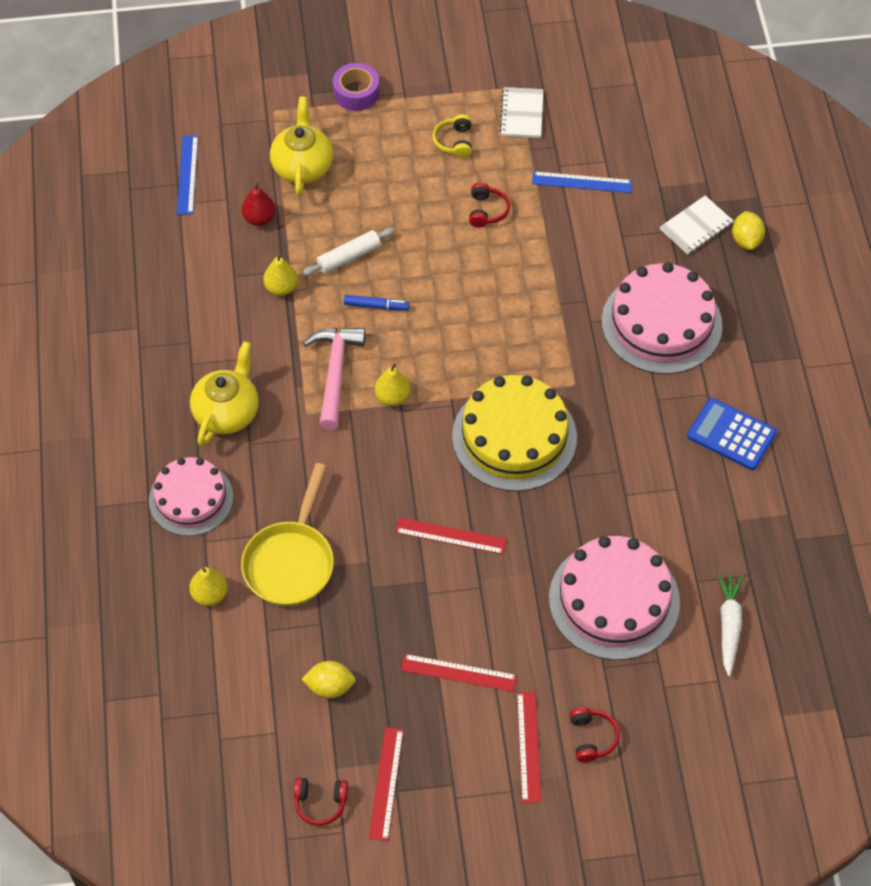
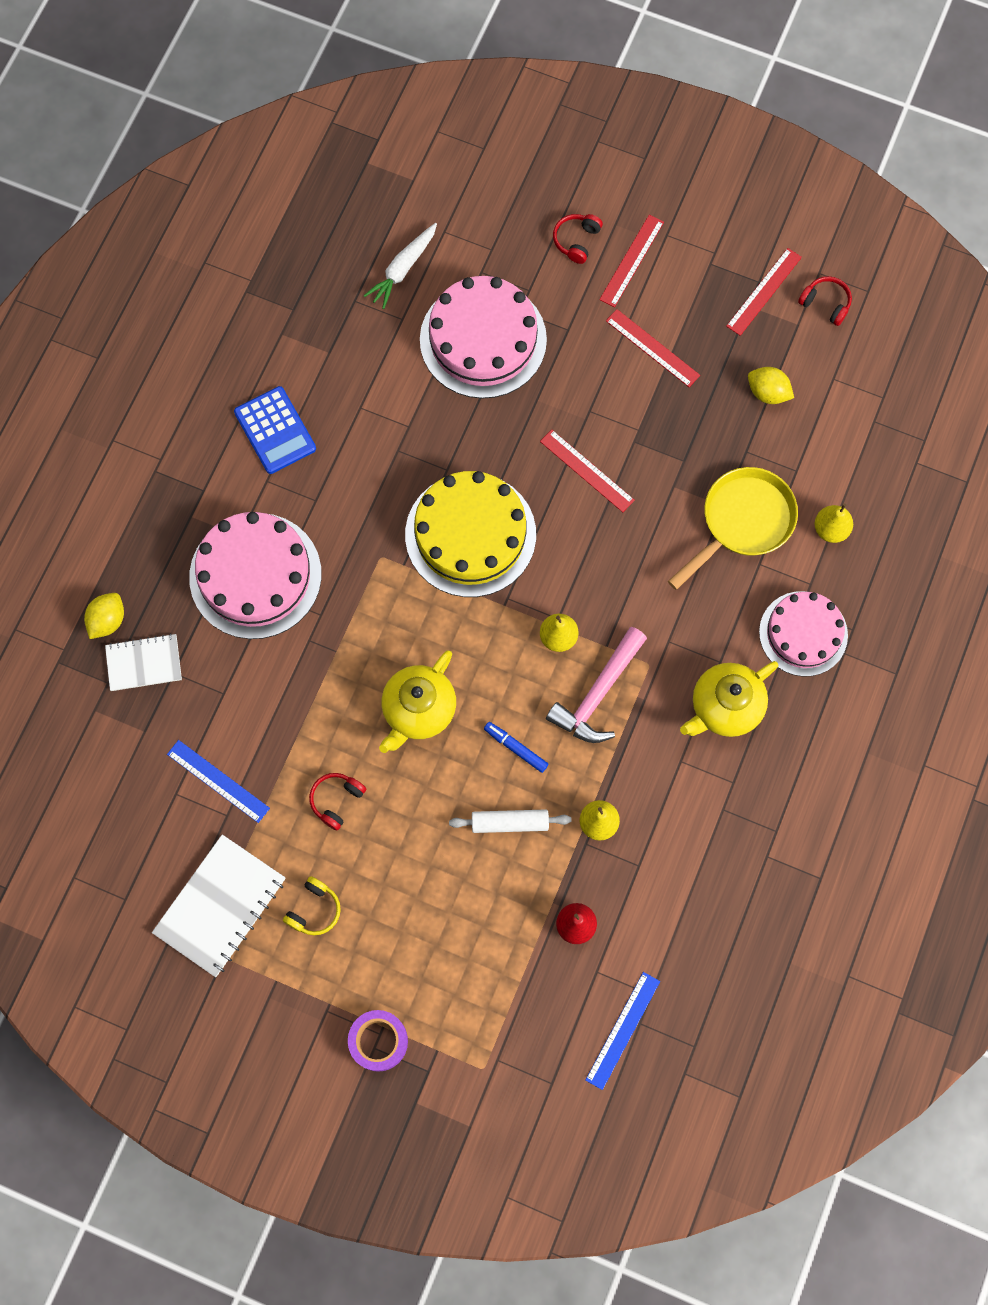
camera: 150 degrees left, 15 degrees up
yellow teapot [270,97,333,196] -> yellow teapot moved to [379,650,456,753]
white notebook [500,87,544,138] -> white notebook [152,835,285,977], size x1.59

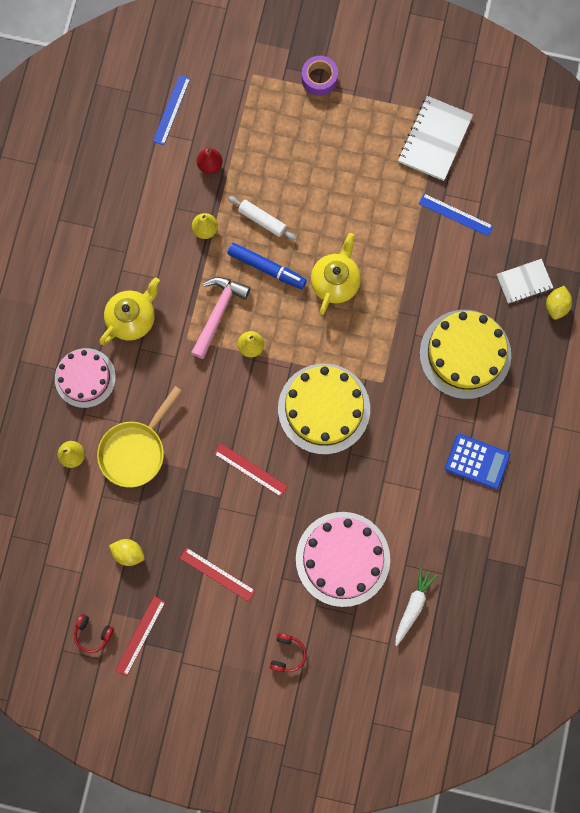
camera: 170 degrees right, 5 degrees up
pink cake [189,512,322,639] -> yellow cake [420,310,511,399]
blue calculator [234,386,316,474] -> blue calculator turned 150 degrees clockwise [445,434,510,489]
yellow headphones [283,876,341,935] -> none
red headphones [309,773,366,831] -> none
white rolling pin [449,809,571,833] -> white rolling pin turned 45 degrees clockwise [228,196,296,240]
blue marker [484,722,548,773] -> blue marker [227,243,307,289], size x1.70
red ruler [599,215,664,307] -> none

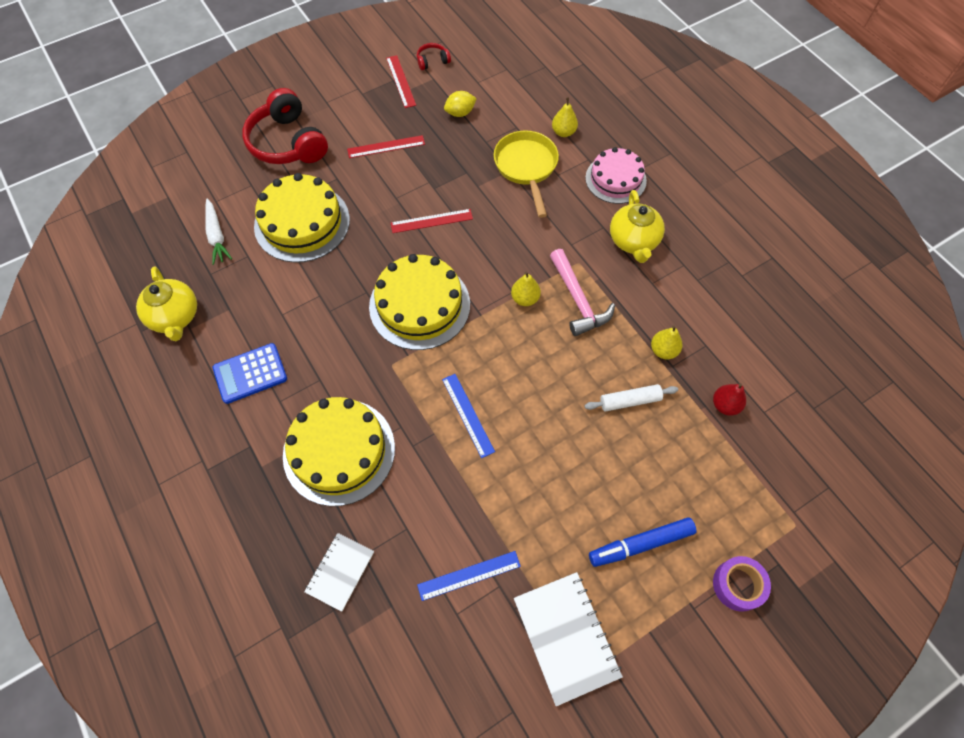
camera: 135 degrees right, 15 degrees down
blue ruler [153,75,191,145] -> blue ruler moved to [442,374,495,458]
blue marker [227,243,307,289] -> blue marker moved to [589,517,696,567]
red headphones [270,633,306,672] -> red headphones [242,88,328,164], size x2.30
pink cake [296,512,390,607] -> yellow cake [254,173,350,263]
yellow teapot [311,233,361,315] -> yellow teapot moved to [136,266,197,341]
yellow lemon [546,286,572,320] -> none

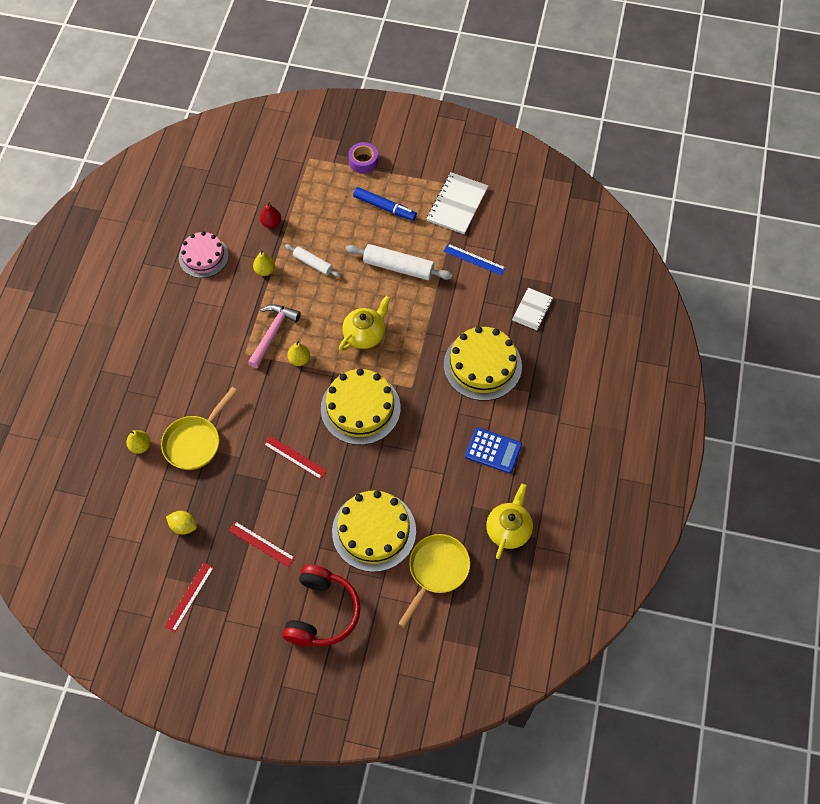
camera: 135 degrees left, 0 degrees up
white carrot [205,199,232,265] -> yellow pan [398,534,470,628]
white notebook [304,533,374,612] -> white notebook turned 45 degrees counterclockwise [512,288,553,330]
red headphones [417,43,451,70] -> none
blue ruler [442,374,495,458] -> none
pink cake [585,147,647,204] -> pink cake moved to [179,232,229,278]
yellow teapot [610,190,665,263] -> yellow teapot moved to [339,295,390,351]
none -> white rolling pin [345,244,453,280]

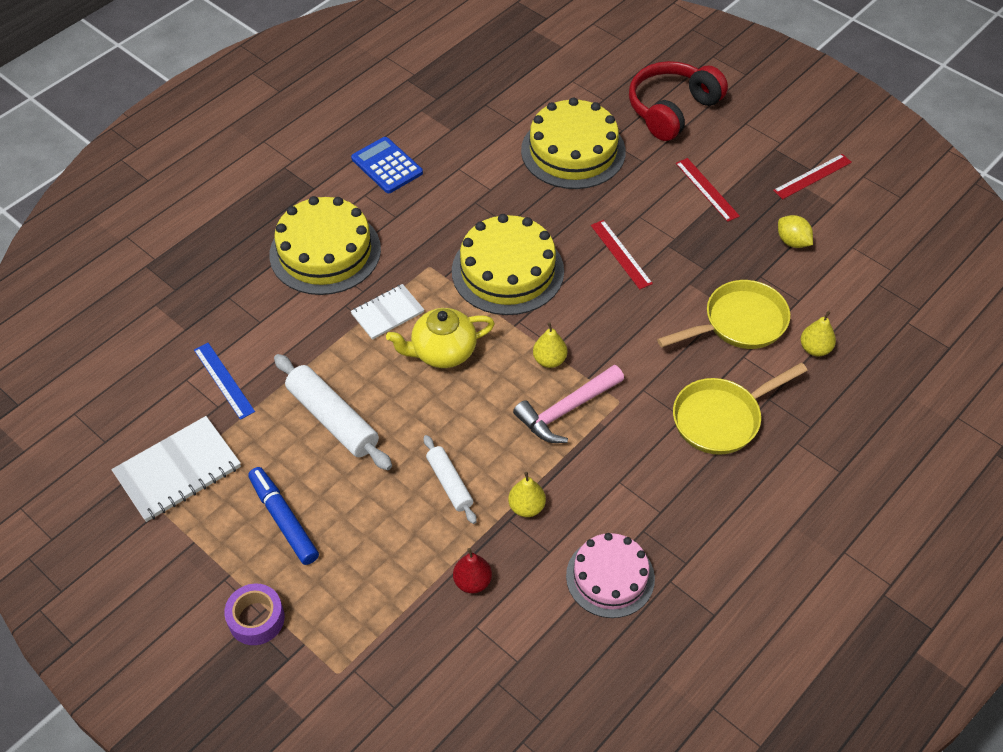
camera: 150 degrees left, 10 degrees down
yellow pan [398,534,470,628] -> yellow pan moved to [673,362,808,455]
yellow teapot [486,484,533,559] -> none
white notebook [512,288,553,330] -> white notebook moved to [351,284,424,340]

